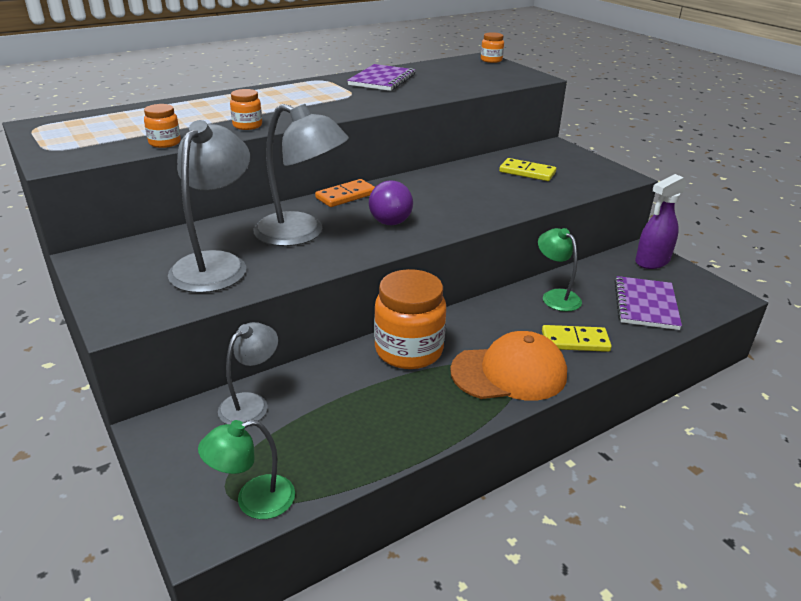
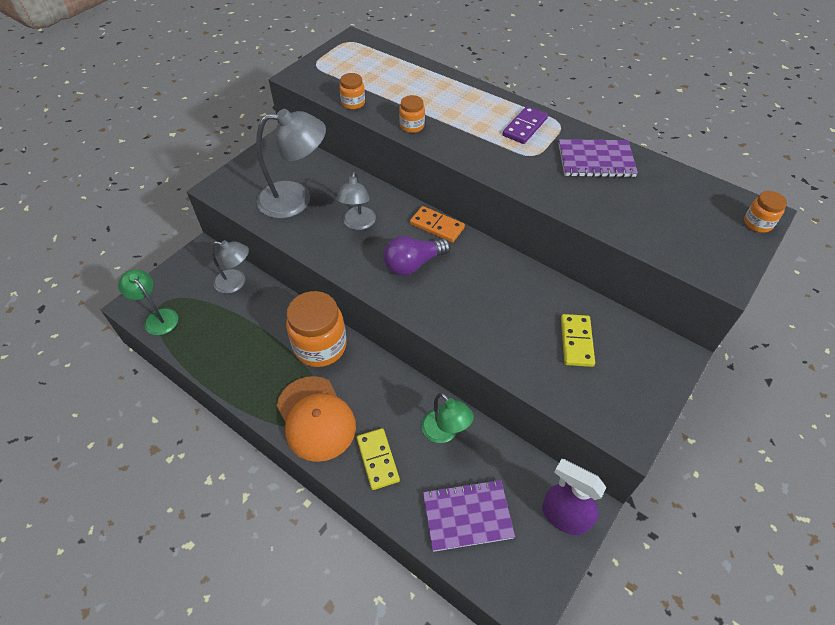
camera: 70 degrees right, 20 degrees up
grey lamp [254,104,349,246] -> grey lamp [336,171,376,230], size x0.60
green lamp [538,228,582,312] -> green lamp turned 105 degrees clockwise [421,393,474,443]
none -> purple domino [502,106,548,144]

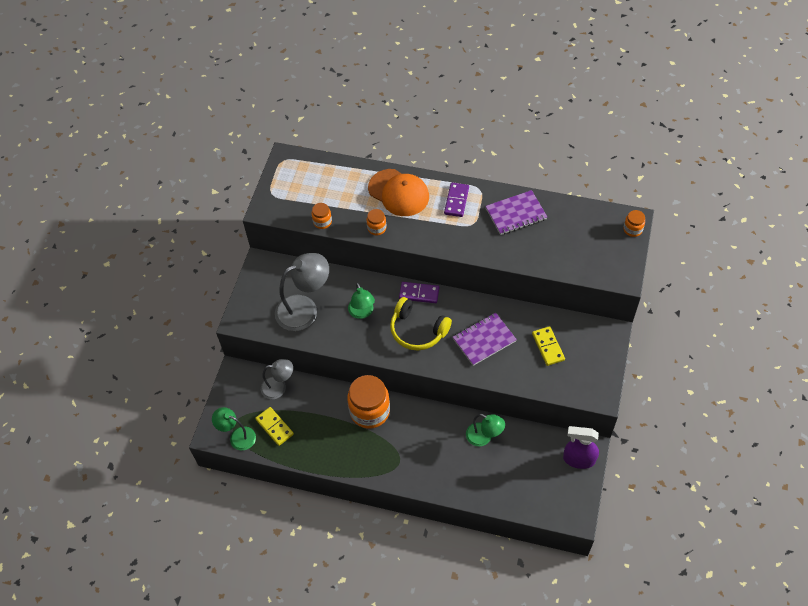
camera: 20 degrees left, 5 degrees up
orange cap [276,376,356,462] -> orange cap moved to [368,169,429,216]
grey lamp [336,171,376,230] -> green lamp [348,283,375,319]
yellow domino [357,428,400,490] -> yellow domino moved to [255,407,294,446]
purple light bulb [384,236,451,276] -> yellow headphones [390,297,452,350]
orange domino [410,206,465,243] -> purple domino [399,282,439,303]
purple notebook [423,479,515,552] -> purple notebook moved to [453,313,517,366]

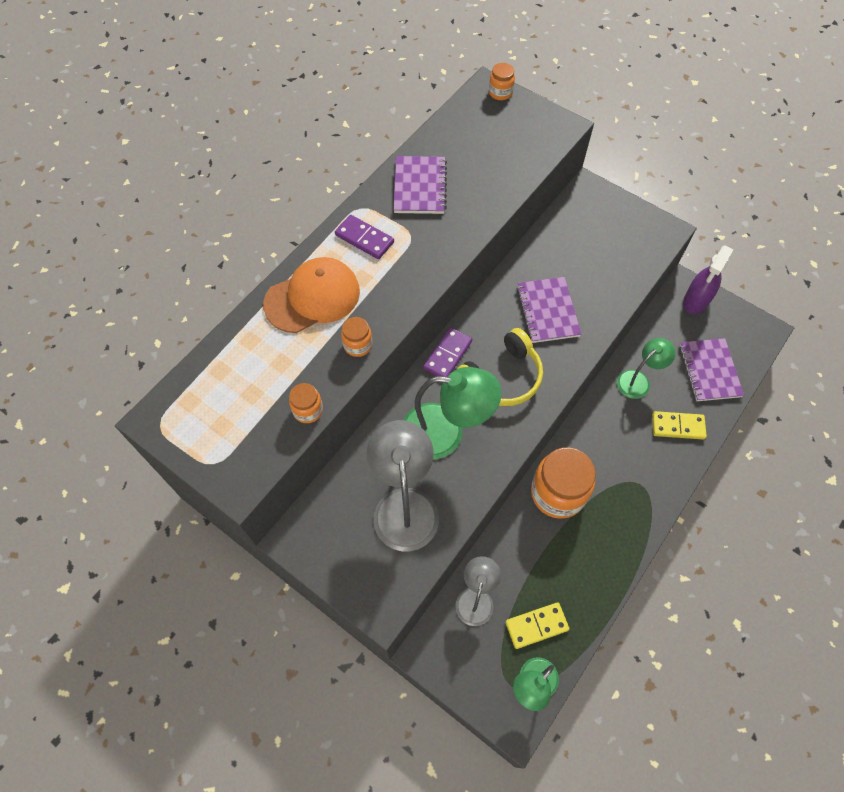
camera: 70 degrees left, 5 degrees up
green lamp [348,283,375,319] -> green lamp [403,367,502,459], size x1.66
yellow domino [532,326,565,366] -> yellow domino moved to [652,411,707,440]
none -> purple notebook [680,338,744,401]

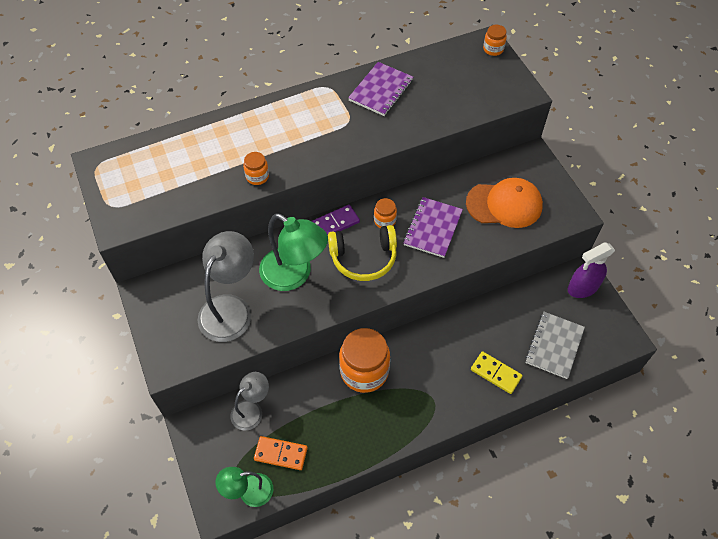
camera: 30 degrees right, 5 degrees down
orange cap [263,257,360,333] -> orange cap moved to [466,178,543,228]
orange jar [289,383,323,423] -> orange jar moved to [374,198,397,228]
purple domino [335,215,394,259] -> none
yellow domino [505,602,569,649] -> orange domino [254,436,308,470]
green lamp [617,338,676,399] -> none
purple notebook [680,338,744,401] -> grey notebook [525,312,585,379]

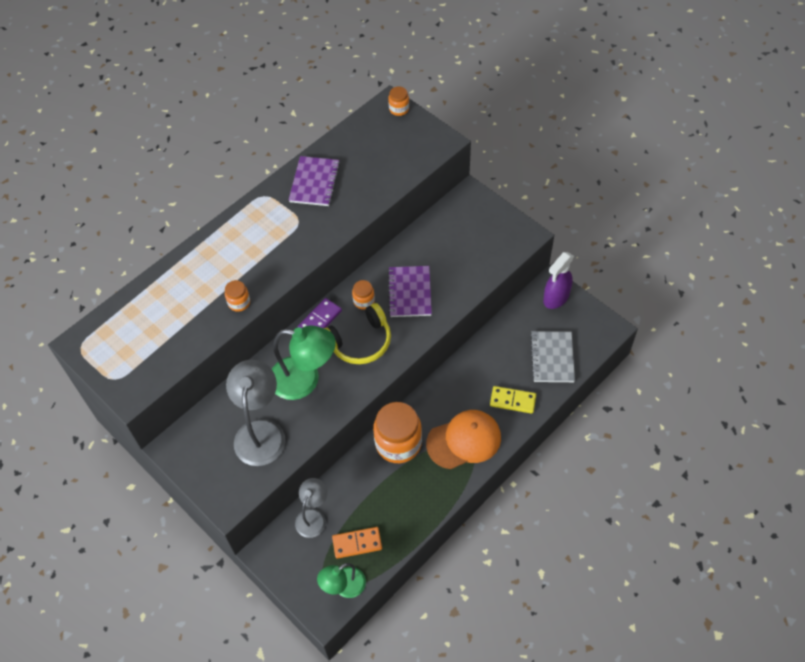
camera: 20 degrees left, 0 degrees up
orange cap [466,178,543,228] -> orange cap moved to [426,410,501,469]

